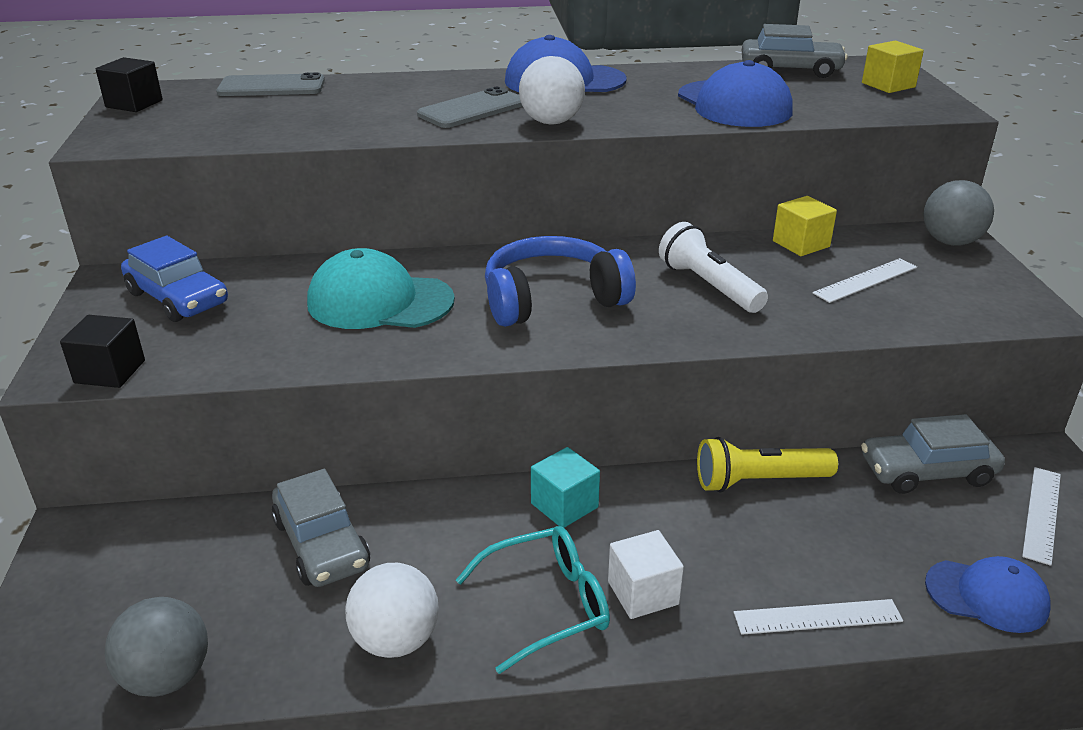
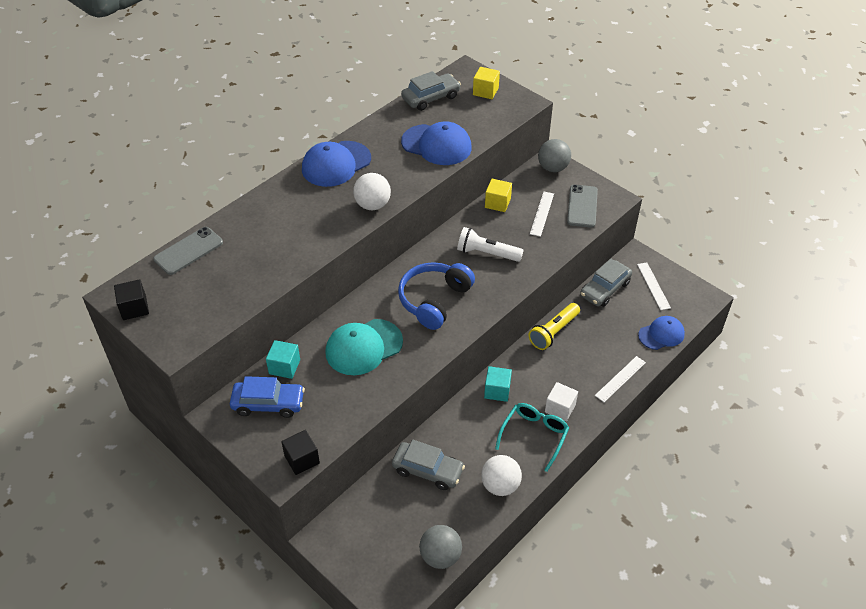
camera: 40 degrees left, 15 degrees up
grey phone [417,87,522,128] -> grey phone moved to [567,185,598,228]
none -> turquoise cube [266,340,300,379]

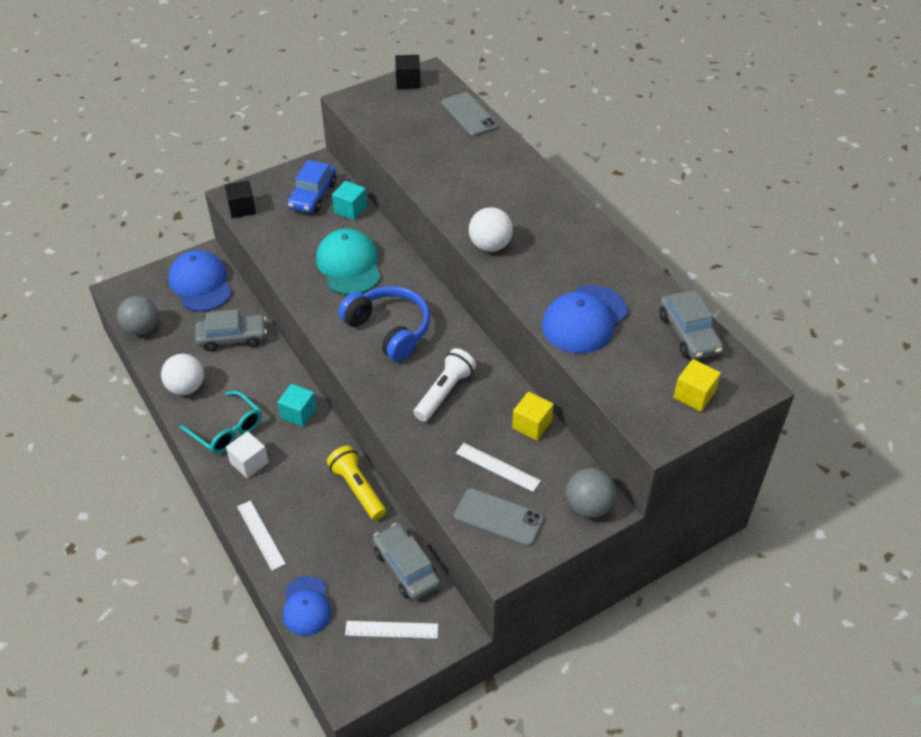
camera: 105 degrees right, 0 degrees up
blue cap [302,141,371,187] -> blue cap moved to [168,250,232,312]
grey car [392,440,465,490] -> grey car turned 135 degrees counterclockwise [195,309,267,352]

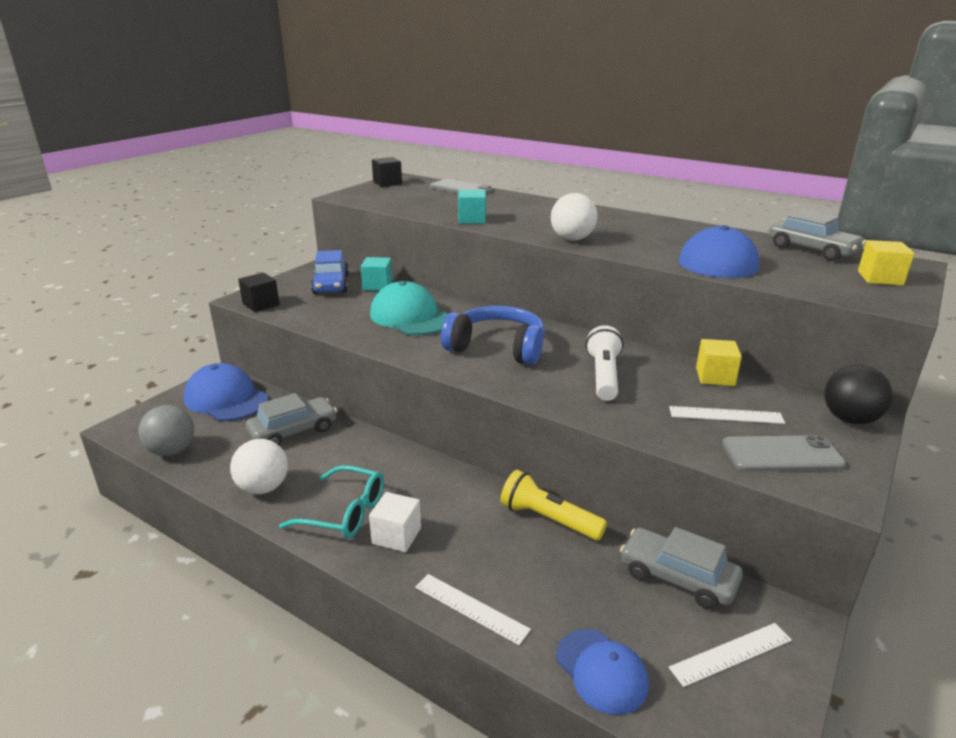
camera: 25 degrees left, 20 degrees down
turquoise cube [278,384,317,427] -> turquoise cube moved to [458,190,486,224]
grey ball [566,468,616,518] -> black ball [824,365,893,424]

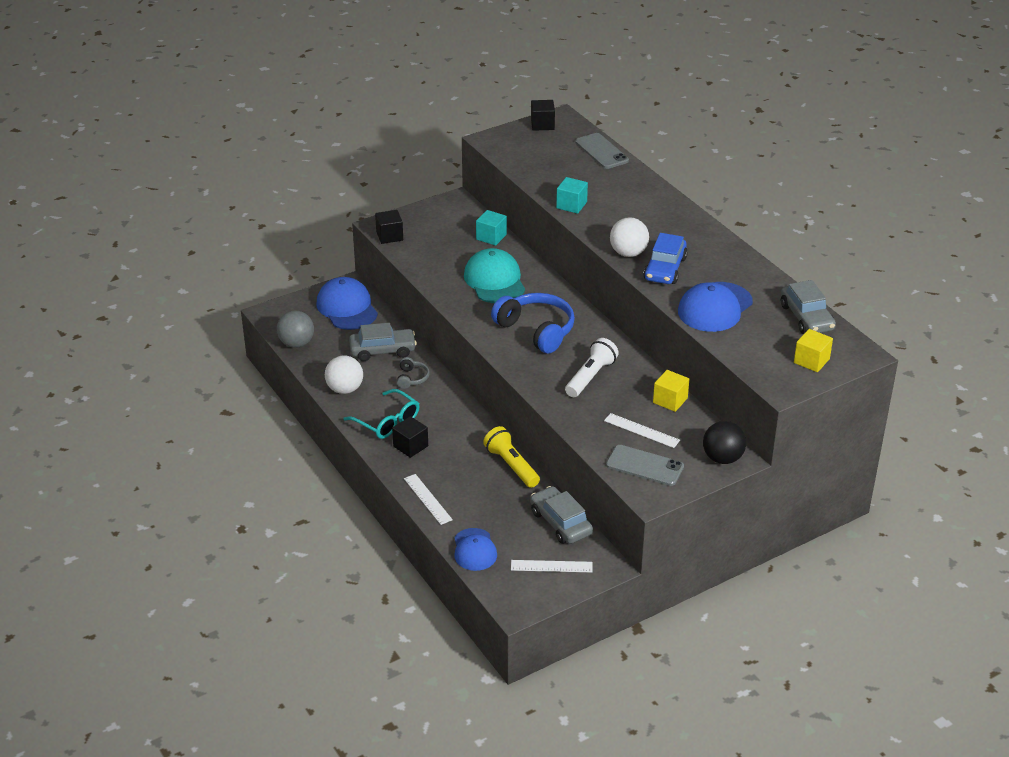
camera: 25 degrees right, 10 degrees up
blue car [311,250,349,294] -> blue car moved to [643,233,688,284]
white cube [369,492,421,552] -> black cube [392,416,428,458]
none -> grey headphones [397,357,430,389]

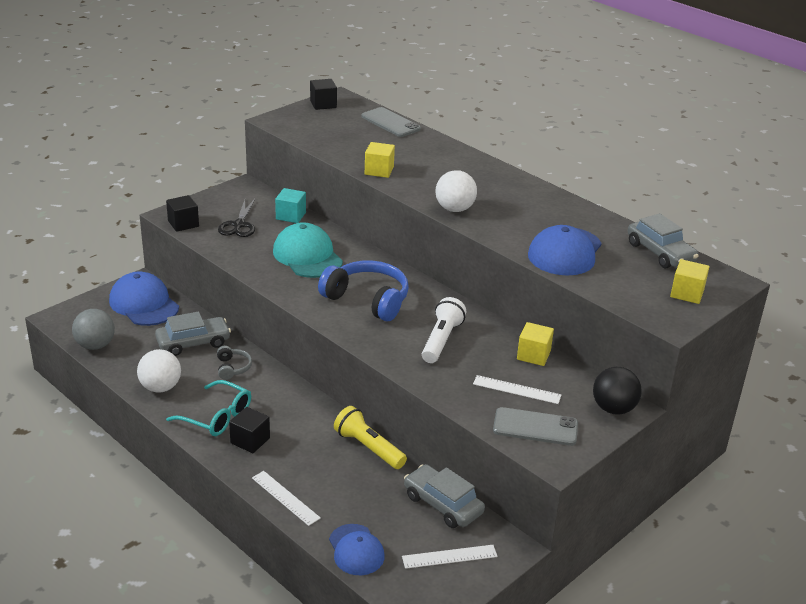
camera: 15 degrees left, 5 degrees down
turquoise cube [556,177,588,214] -> yellow cube [365,142,395,178]
blue car [643,233,688,284] -> none
none -> black scissors [218,199,255,237]

